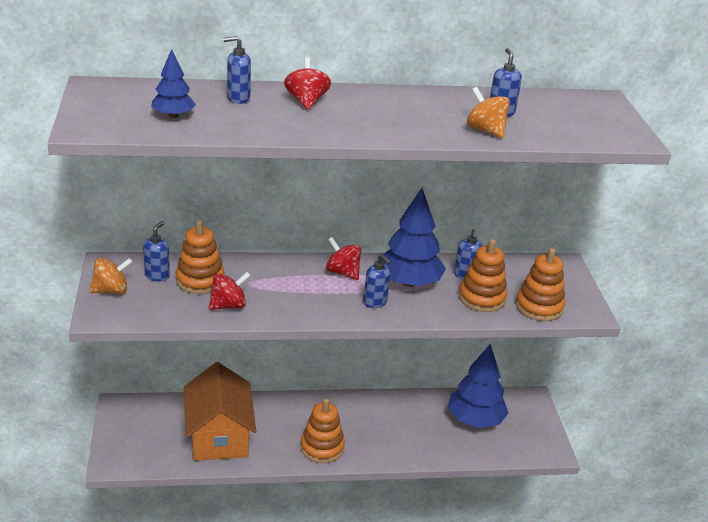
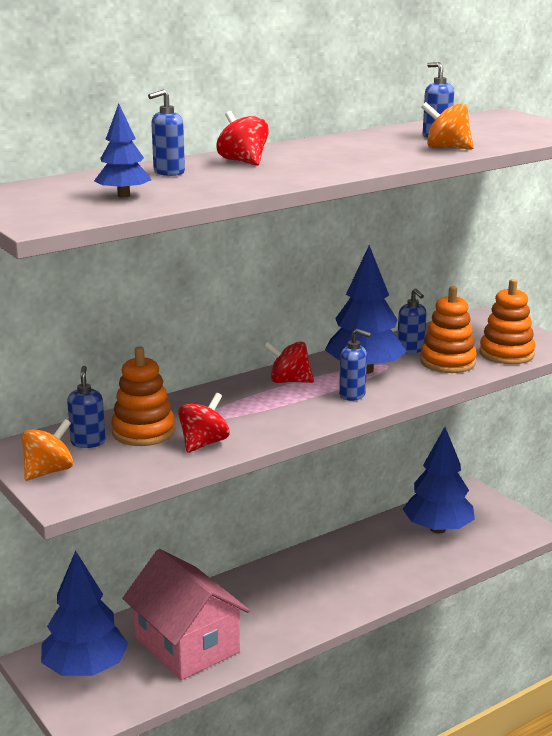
camera: 25 degrees left, 10 degrees down
orange house [184,362,256,461] -> pink house [122,549,250,680]
orange stacking toy [300,398,345,463] -> none
none -> blue tree [41,550,129,676]

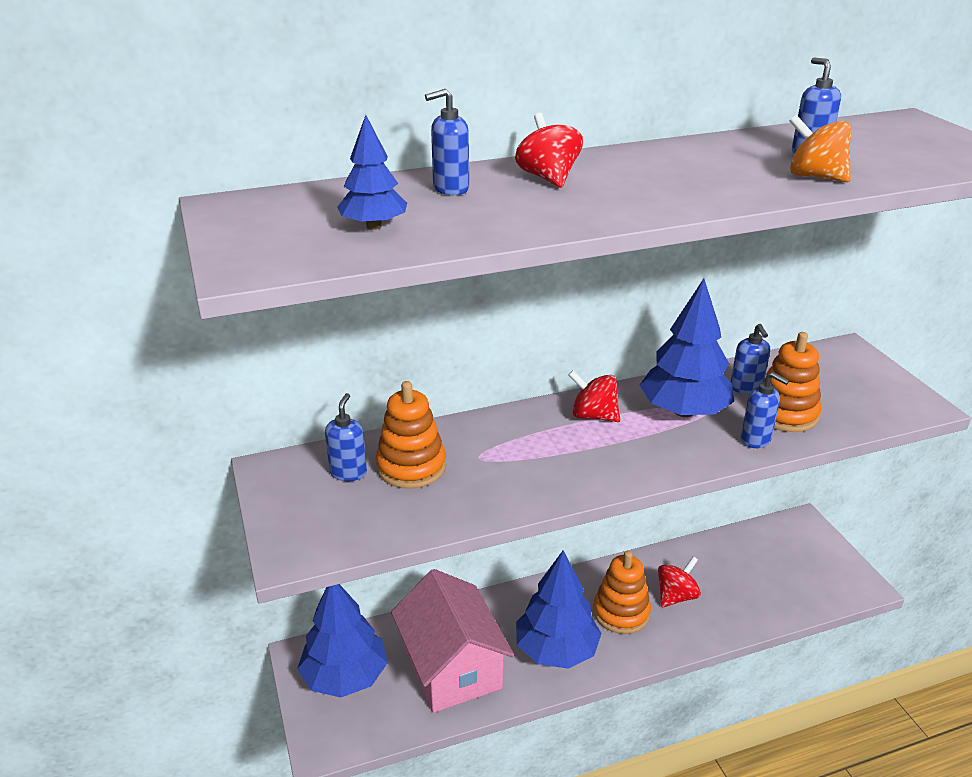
camera: 15 degrees right, 10 degrees up
orange spinning top [22,419,73,481] -> none
red spinning top [178,393,230,453] -> red spinning top moved to [658,556,701,607]
blue soap dispenser [339,329,371,401] -> blue soap dispenser moved to [741,372,789,448]
blue tree [403,427,475,533] -> blue tree moved to [516,550,602,669]
orange stacking toy [479,279,535,364] -> orange stacking toy moved to [593,551,651,634]

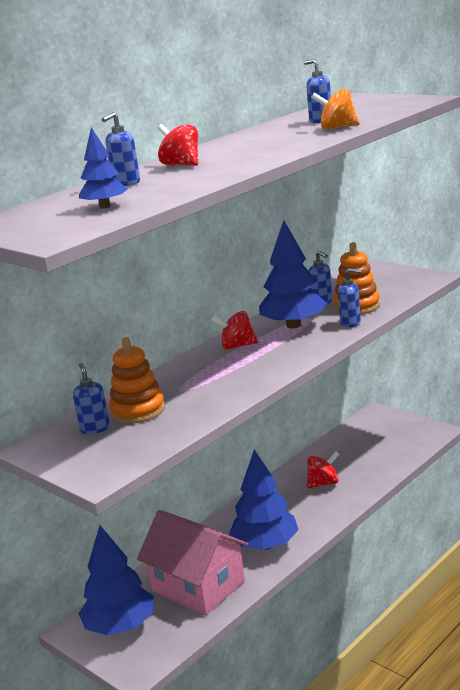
camera: 25 degrees left, 10 degrees down
orange stacking toy [593,551,651,634] -> none
red spinning top [658,556,701,607] -> red spinning top turned 45 degrees clockwise [307,451,339,489]

